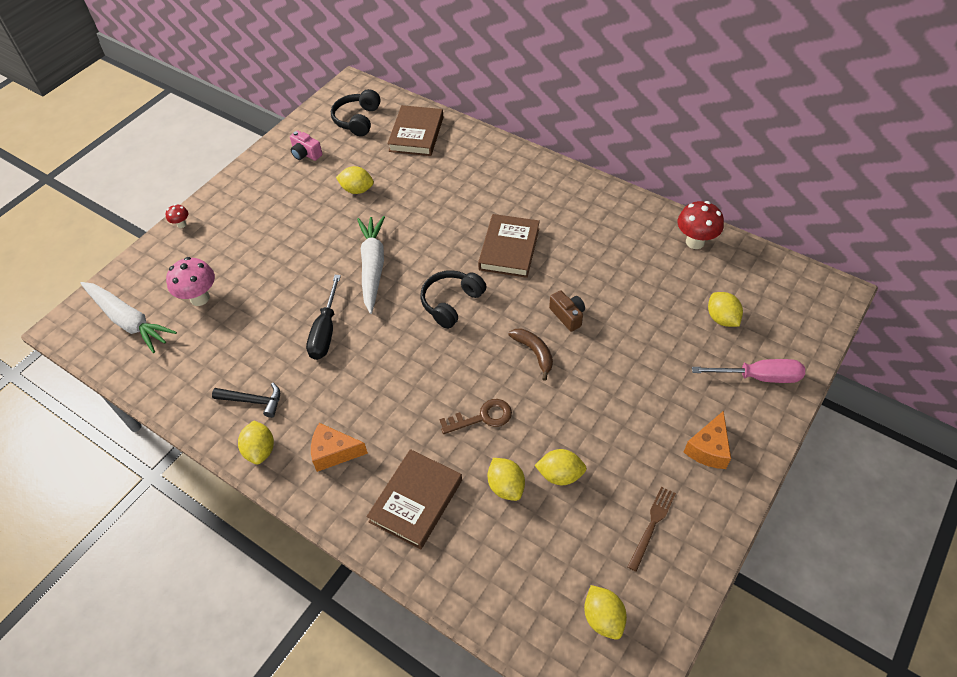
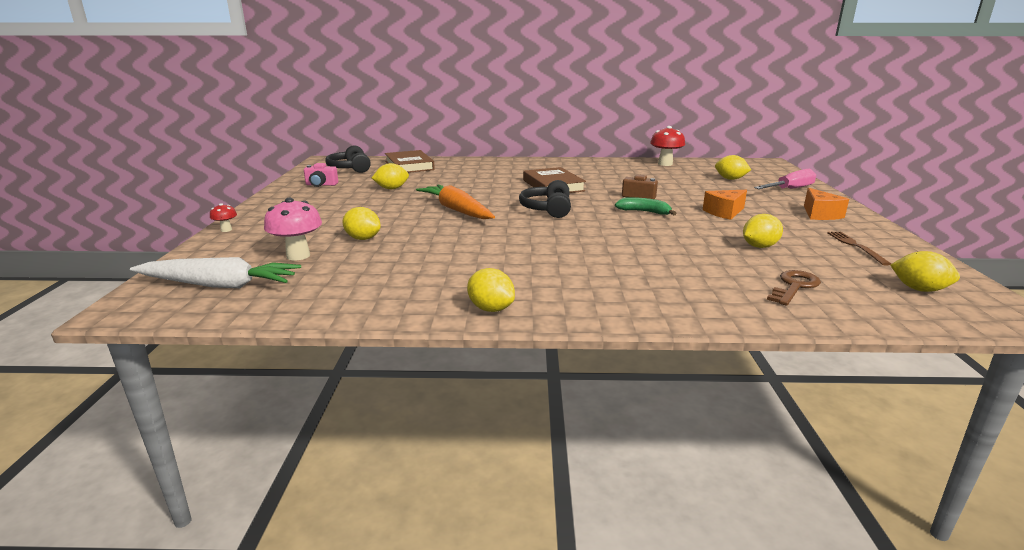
camera: 35 degrees left, 30 degrees down
black hammer [212,383,280,418] -> none
black screwdriver [306,275,341,360] -> none
orange cheese [311,423,368,472] -> orange cheese moved to [703,190,747,220]
white carrot [357,216,385,314] -> orange carrot [416,185,495,219]
brown book [367,449,462,550] -> none
brown key [439,399,512,434] -> brown key moved to [767,270,821,306]
yellow lemon [487,458,525,501] -> yellow lemon moved to [342,207,381,240]
brown banana [508,328,553,381] -> green banana [615,197,677,215]

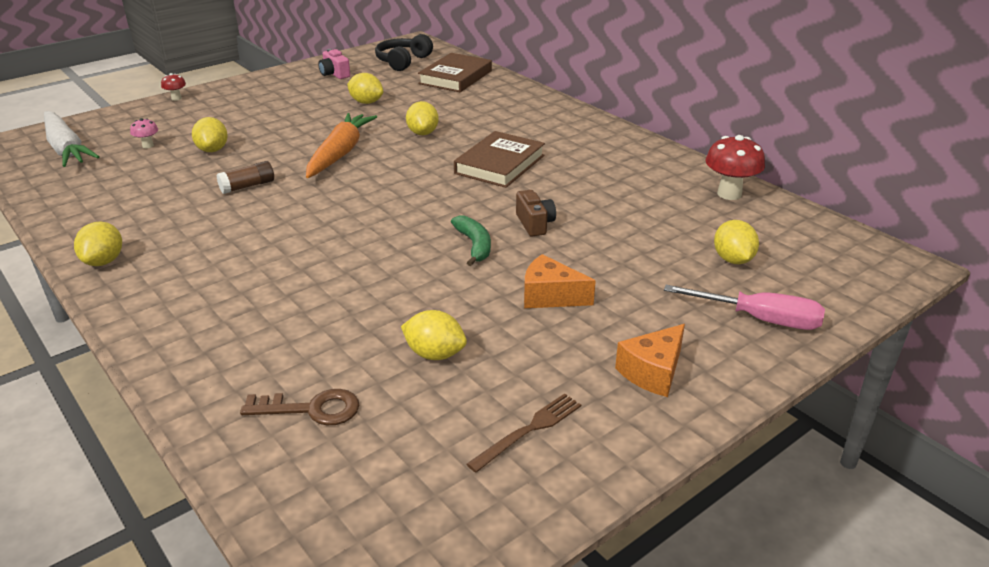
camera: 50 degrees right, 10 degrees up
pink mushroom [264,198,322,261] -> pink mushroom [130,118,158,148], size x0.51
black headphones [519,180,571,218] -> none
yellow lemon [890,251,960,292] -> yellow lemon moved to [406,101,439,135]
none -> brown glue stick [217,161,274,194]

